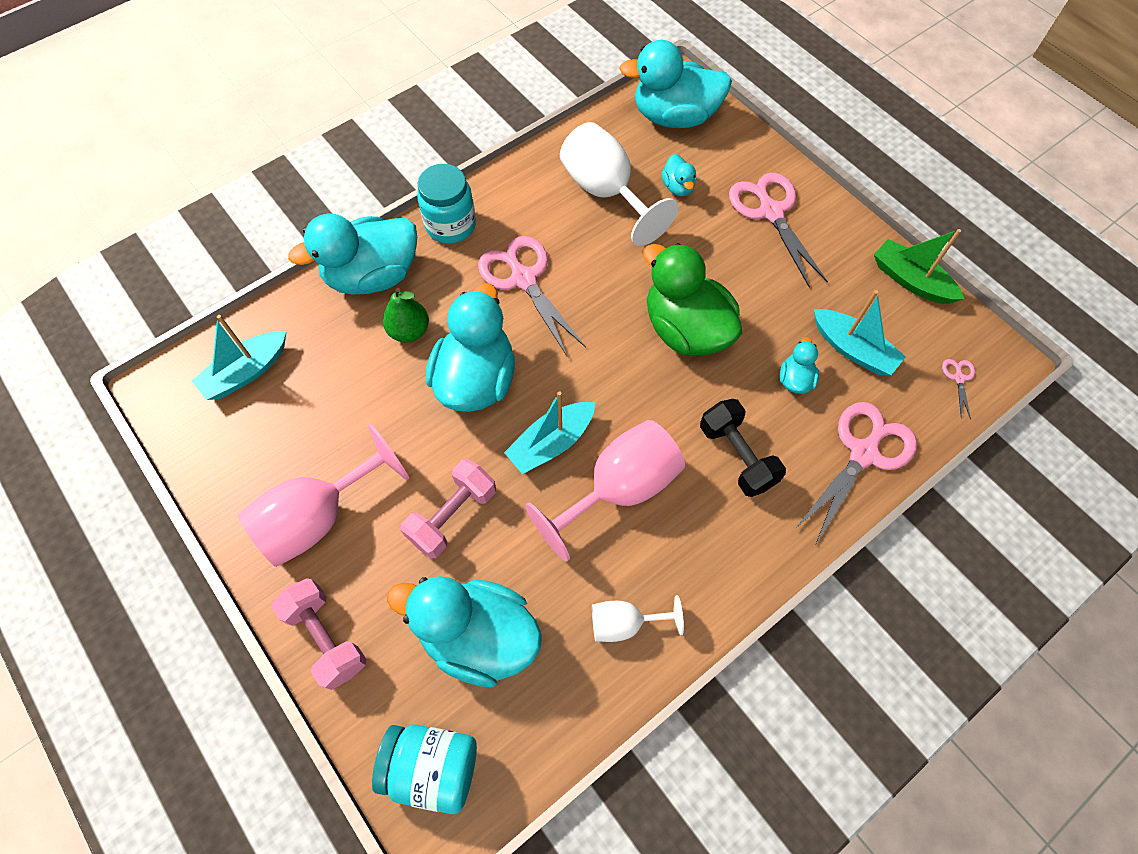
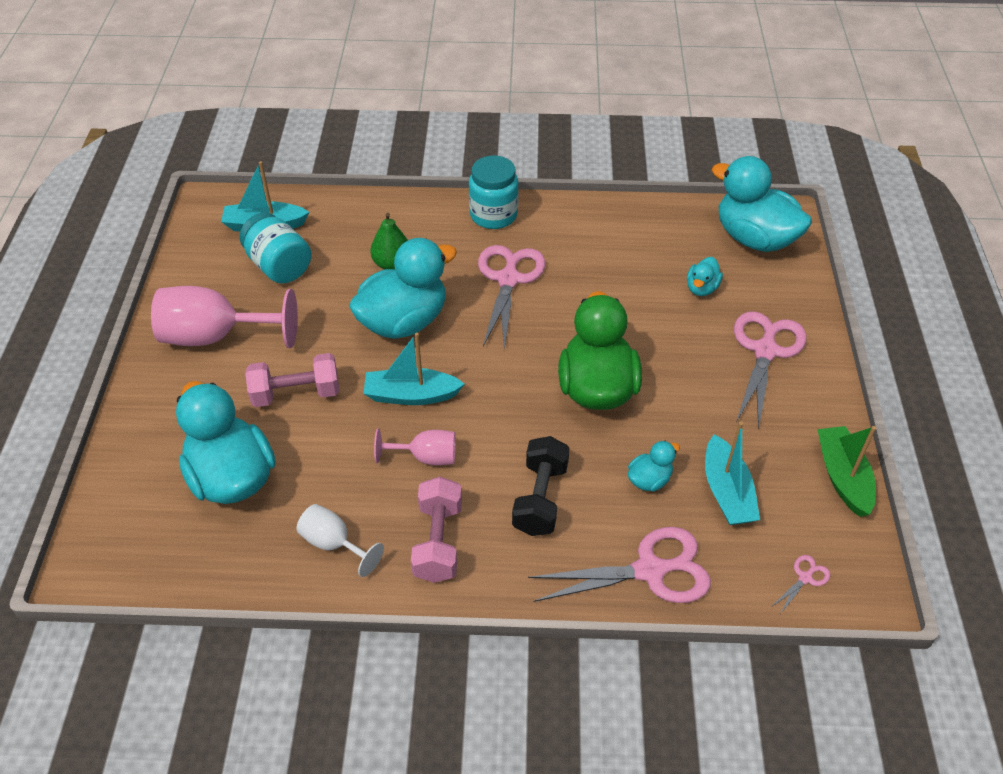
camera: 40 degrees right, 15 degrees down
pink dumbbell [272,578,366,690] -> pink dumbbell moved to [411,477,462,583]
turquoise duck [288,213,417,295] -> none
turquoise jar [372,724,477,814] -> turquoise jar moved to [240,212,312,284]
pink goblet [525,420,685,562] -> pink goblet [374,428,456,465], size x0.54
white goblet [560,122,678,246] -> none

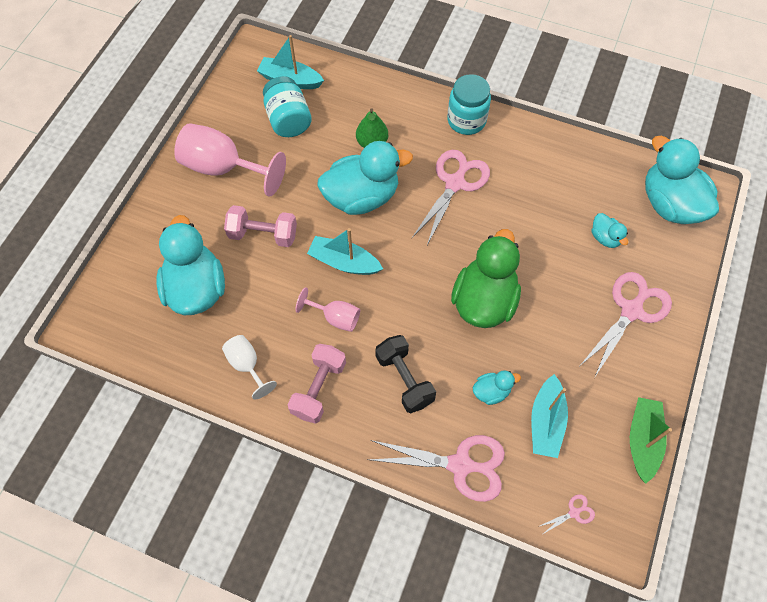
camera: 20 degrees right, 15 degrees up
black dumbbell [512,436,570,536] -> black dumbbell turned 60 degrees counterclockwise [375,335,436,413]
turquoise duck [687,257,723,296] -> turquoise duck turned 75 degrees counterclockwise [592,213,628,248]

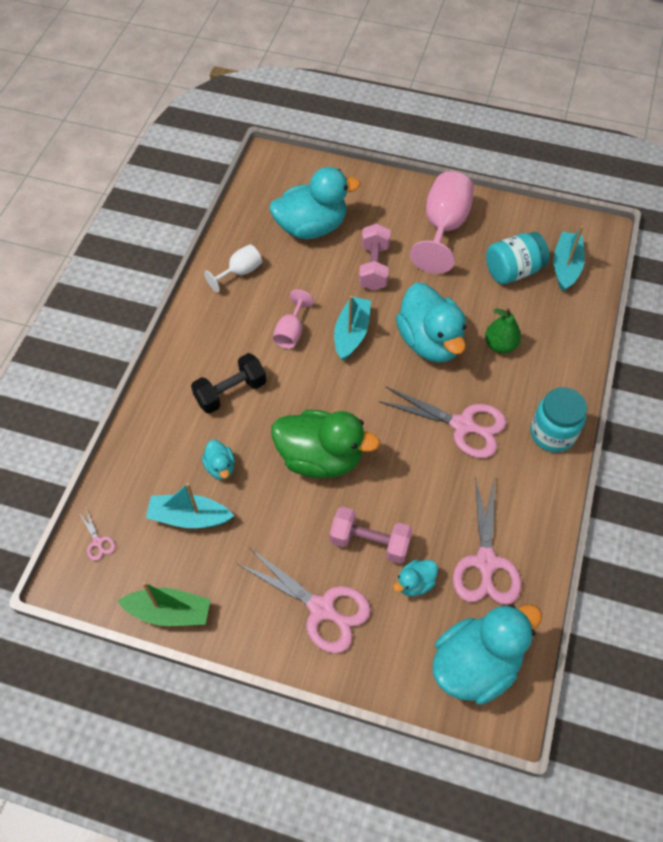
camera: 85 degrees right, 5 degrees down
pink dumbbell [287,344,346,424] -> pink dumbbell moved to [330,507,413,564]
pink scissors [368,435,505,502] -> pink scissors moved to [453,476,521,605]

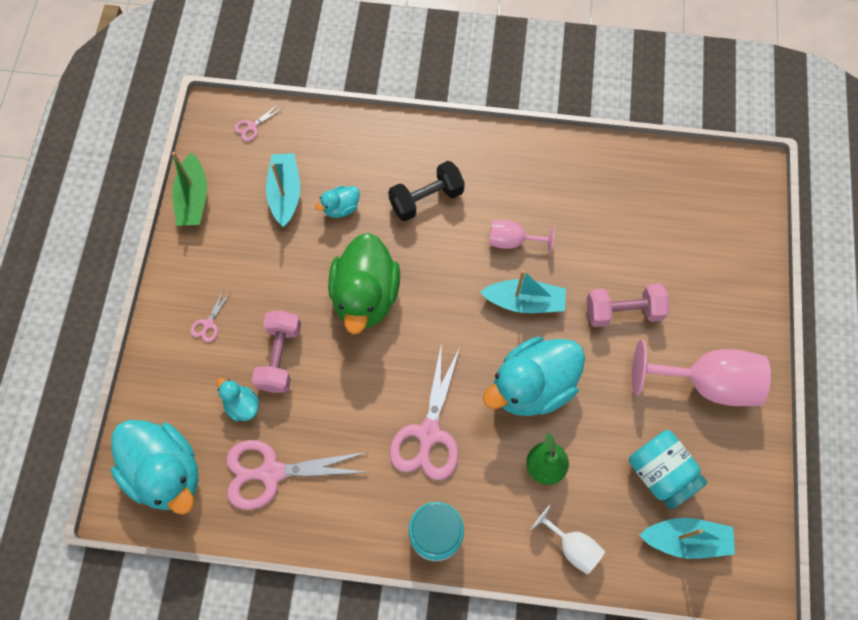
camera: 80 degrees right, 10 degrees up
black dumbbell [191,353,266,414] -> black dumbbell turned 75 degrees counterclockwise [388,161,465,221]
white goblet [204,244,262,293] -> white goblet moved to [531,504,605,575]
pink scissors [238,548,371,654] -> pink scissors [190,289,230,342], size x0.43
turquoise duck [269,167,361,239] -> none

